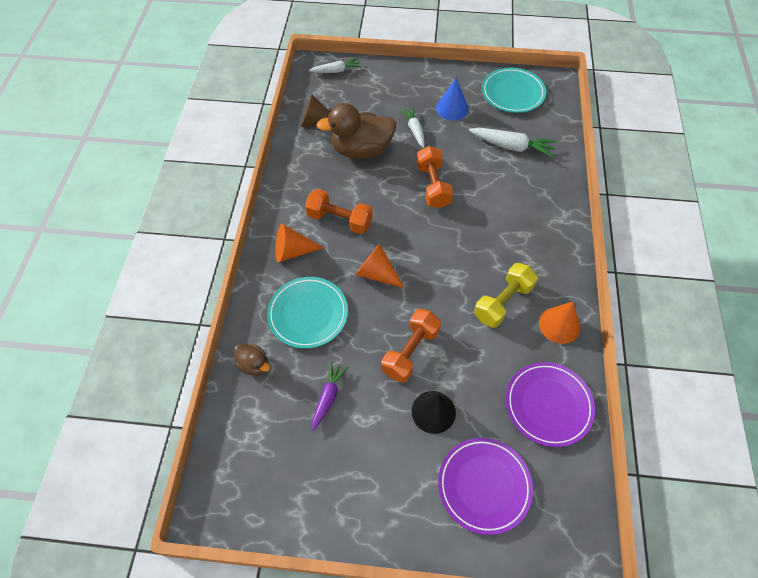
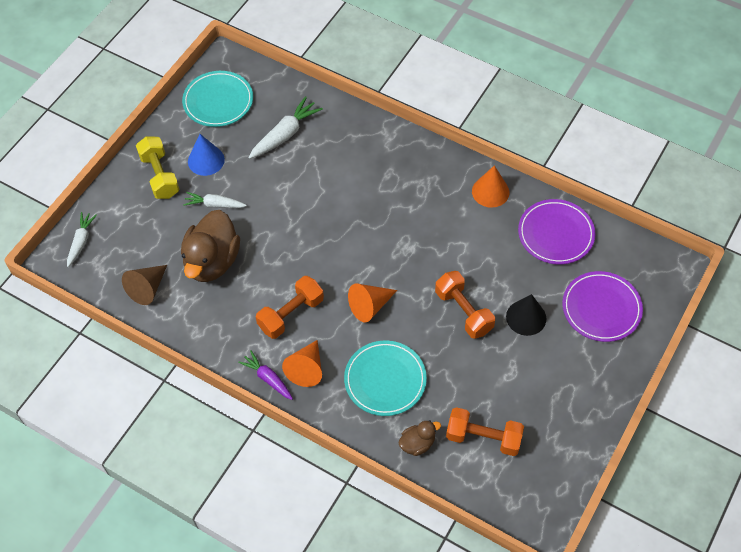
camera: 65 degrees left, 0 degrees up
purple carrot [312,362,348,431] -> purple carrot moved to [238,351,293,400]
orange dumbbell [416,146,453,208] -> orange dumbbell moved to [446,407,524,456]
yellow dumbbell [474,263,538,328] -> yellow dumbbell moved to [136,136,180,199]

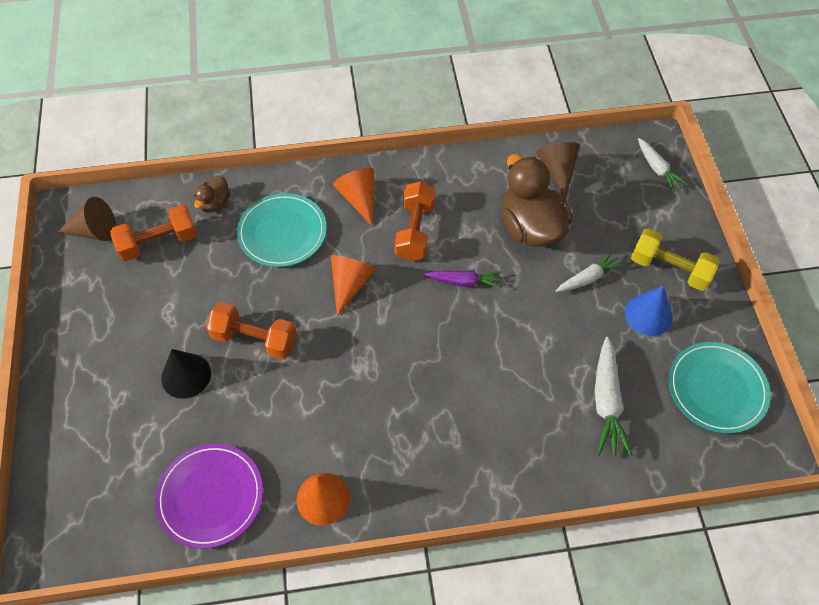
camera: 140 degrees right, 0 degrees up
purple carrot [238,351,293,400] -> purple carrot moved to [424,270,502,288]
purple plate [562,271,643,342] -> none
none -> brown cone [58,197,116,241]

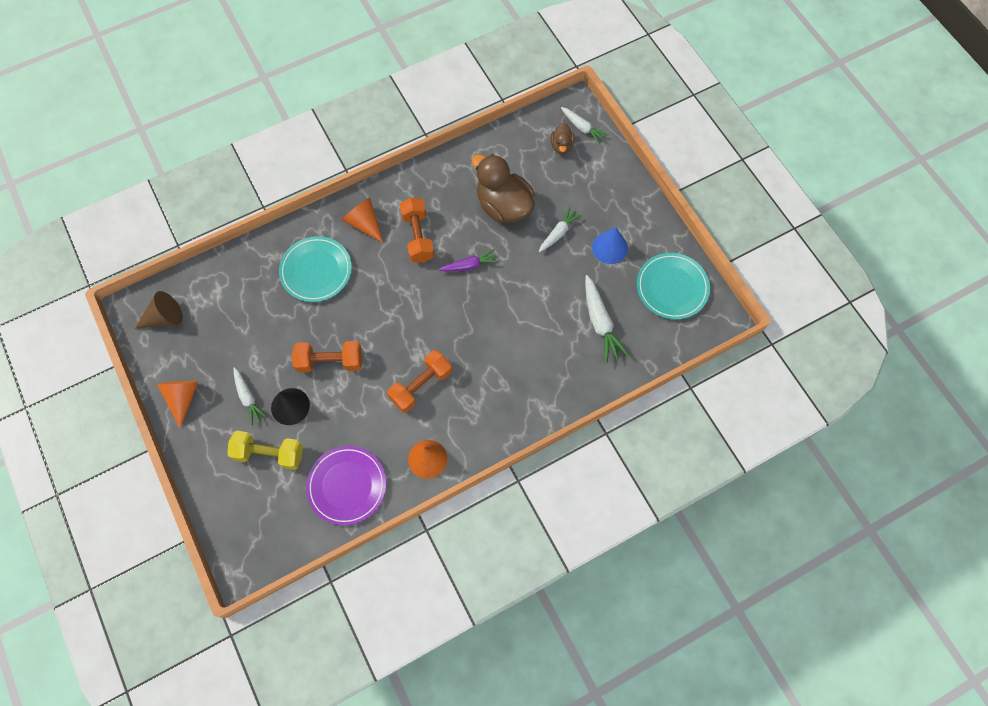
camera: 20 degrees left, 10 degrees up
orange dumbbell [110,204,197,261] -> orange dumbbell moved to [387,350,452,413]
brown duck [194,175,230,213] -> brown duck moved to [551,123,574,154]
orange cone [331,255,376,316] -> orange cone moved to [157,381,199,429]
brown cone [537,142,580,199] -> none
yellow dumbbell [631,229,720,291] -> yellow dumbbell moved to [227,431,303,470]
none -> white carrot [233,367,267,425]

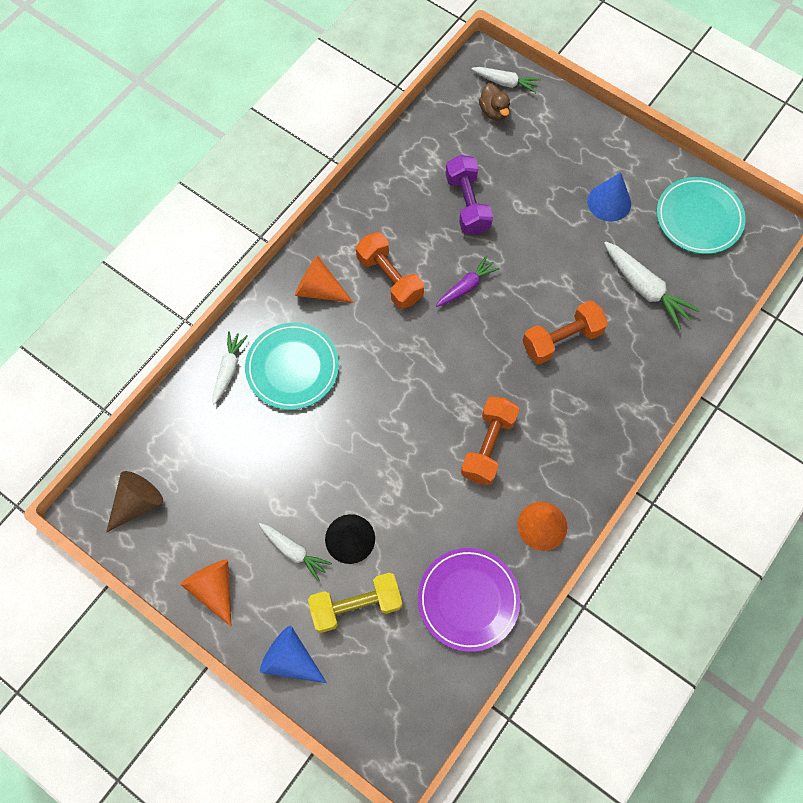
camera: 25 degrees left, 0 degrees up
orange dumbbell [292,341,362,372] -> orange dumbbell moved to [522,300,608,364]
brown duck [472,154,535,223] -> purple dumbbell [446,155,493,235]
white carrot [539,207,582,252] -> white carrot moved to [213,331,248,404]
none -> blue cone [260,626,327,683]

